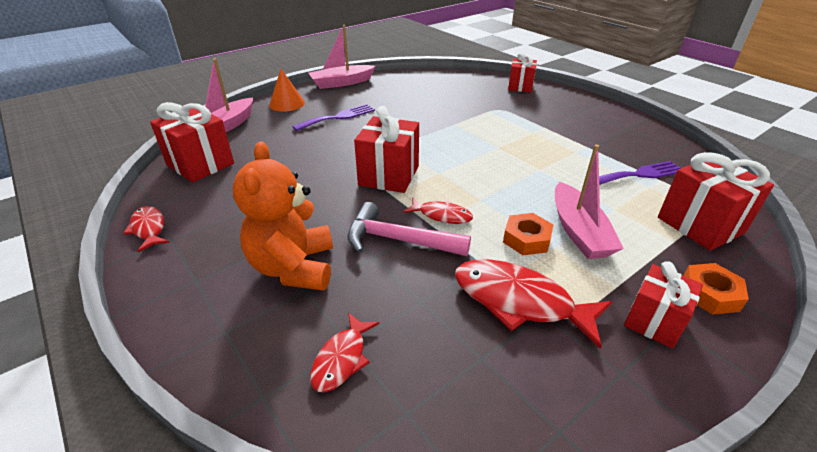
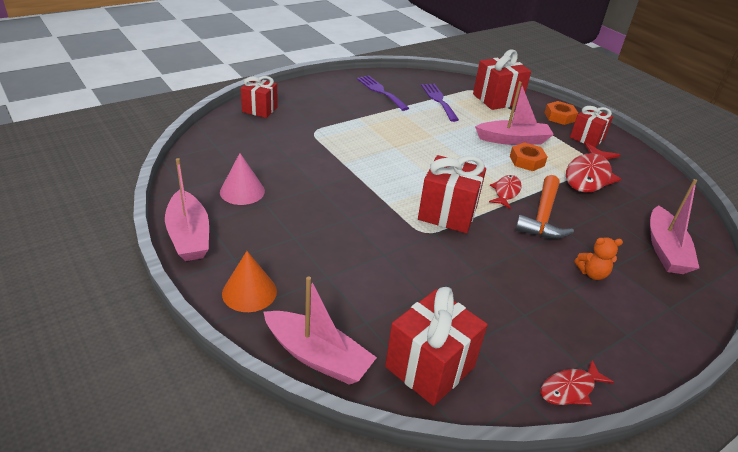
camera: 90 degrees left, 0 degrees up
orange teddy bear [233,141,333,291] -> orange teddy bear [574,237,623,280], size x0.47
purple fork [292,104,375,131] -> purple fork moved to [357,75,409,111]
red fish [310,313,379,392] -> pink boat [650,179,699,274]
pink hammer [348,202,471,256] -> orange hammer [515,175,574,239]
none -> pink cone [220,153,265,205]

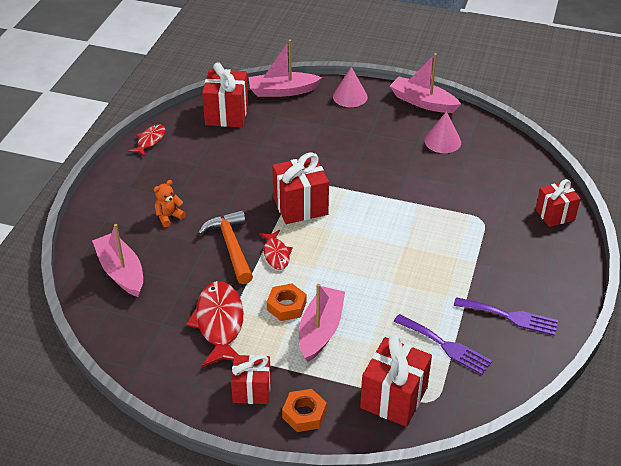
camera: 145 degrees right, 5 degrees up
orange cone [222,251,277,312] -> pink cone [333,67,368,107]
pink boat [475,81,554,145] -> pink boat turned 150 degrees clockwise [299,284,345,362]

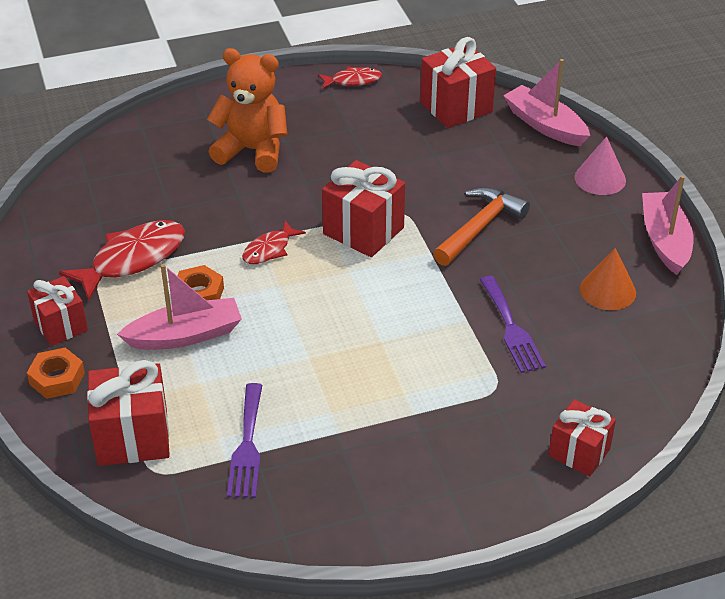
camera: 55 degrees right, 0 degrees up
pink boat [92,224,143,297] -> none
orange teddy bear [154,180,186,227] -> orange teddy bear [207,48,287,173], size x2.13
orange hammer [198,210,253,284] -> orange hammer moved to [433,187,530,266]
pink cone [424,111,461,153] -> orange cone [580,248,636,310]
purple fork [454,297,558,336] -> purple fork moved to [480,276,546,373]

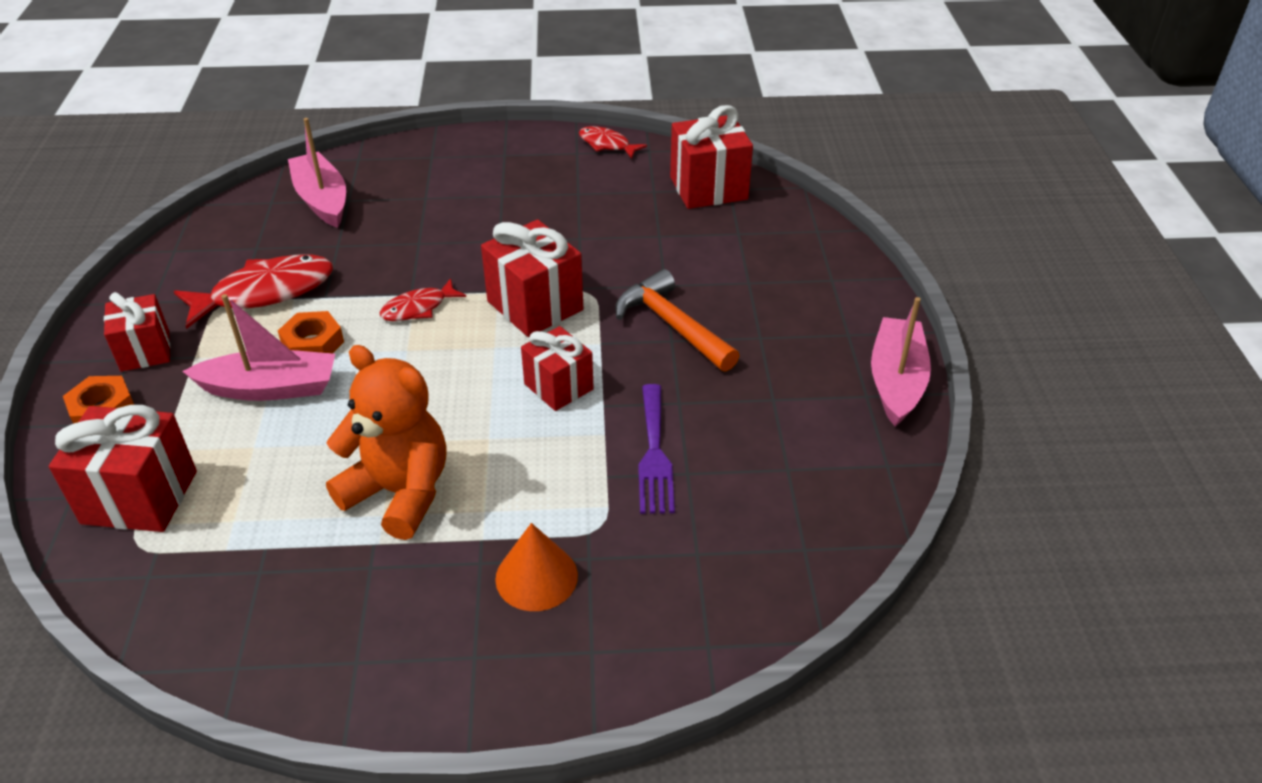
camera: 15 degrees right, 0 degrees up
orange teddy bear [207,48,287,173] -> orange teddy bear moved to [326,345,447,540]
purple fork [227,383,262,498] -> none
red fish [318,66,382,89] -> red fish turned 150 degrees counterclockwise [579,126,647,159]
orange hammer [433,187,530,266] -> orange hammer turned 90 degrees counterclockwise [615,269,740,372]
pink boat [503,59,590,146] -> pink boat moved to [288,118,346,228]
red gift [549,399,616,476] -> red gift moved to [521,326,594,411]
pink cone [574,136,626,195] -> none
orange cone [580,248,636,310] -> orange cone moved to [495,523,578,611]

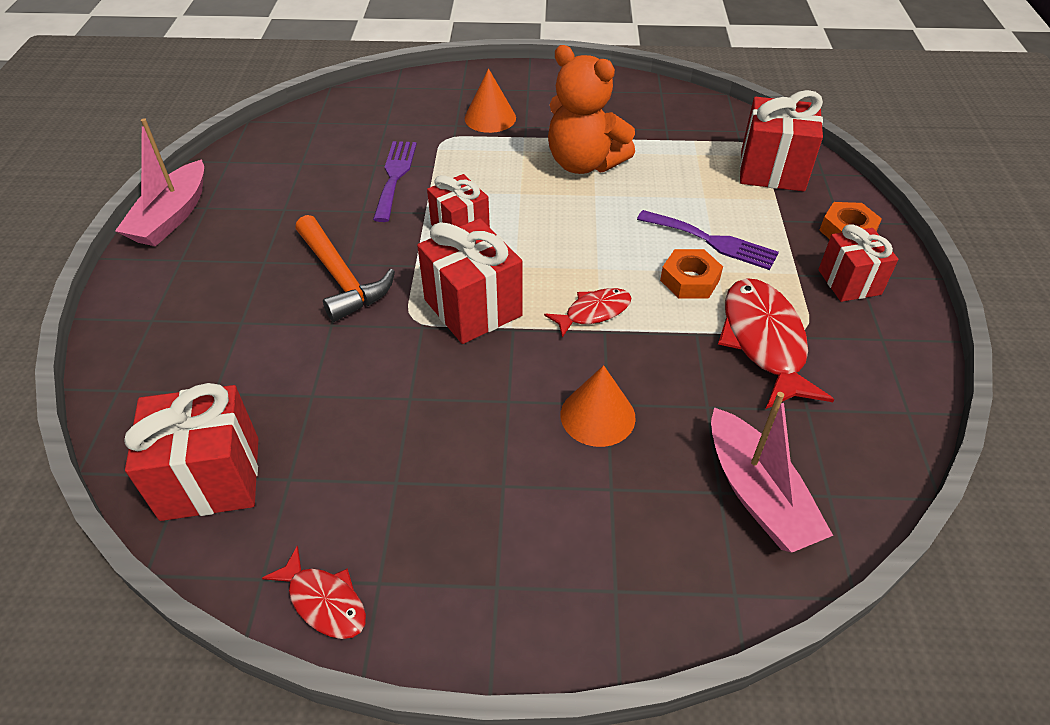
camera: 175 degrees left, 5 degrees up
red fish [174,254,333,329] -> red fish turned 105 degrees clockwise [718,278,834,409]
pink boat [182,294,335,401] -> purple fork [637,210,779,270]
none -> orange cone [561,365,636,447]

